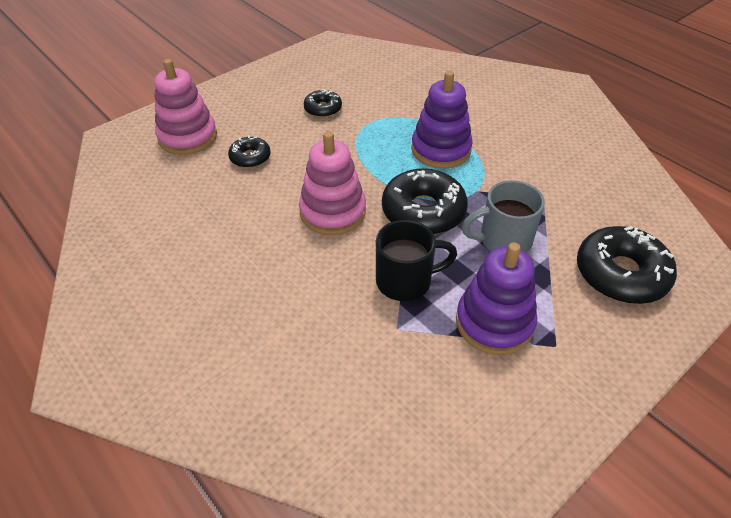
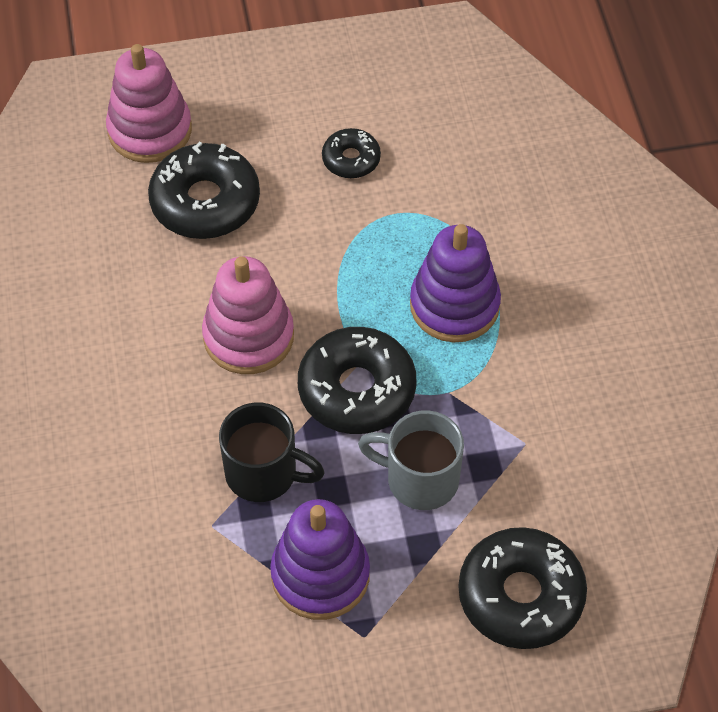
camera: 30 degrees right, 10 degrees up
black donut [228,135,271,168] -> black donut [148,141,260,239], size x1.85

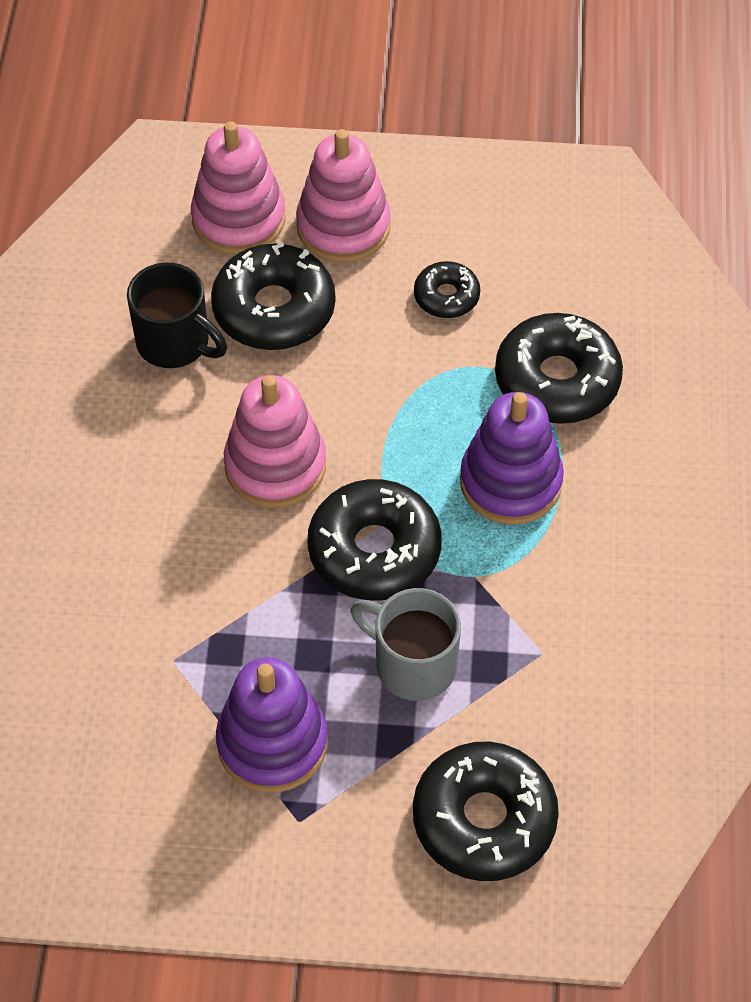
camera: 15 degrees right, 0 degrees up
black mug [219,403,325,502] -> black mug moved to [127,263,227,368]
none -> pink stacking toy [296,129,391,263]
none -> black donut [495,313,623,424]

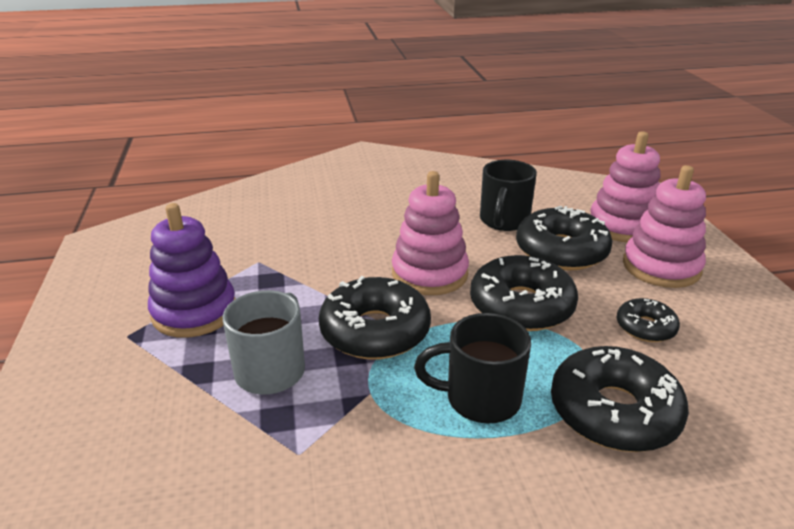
camera: 75 degrees right, 25 degrees down
black donut [413,742,559,881] -> black donut moved to [470,255,578,331]
purple stacking toy [460,392,564,525] -> black mug [414,313,531,424]

